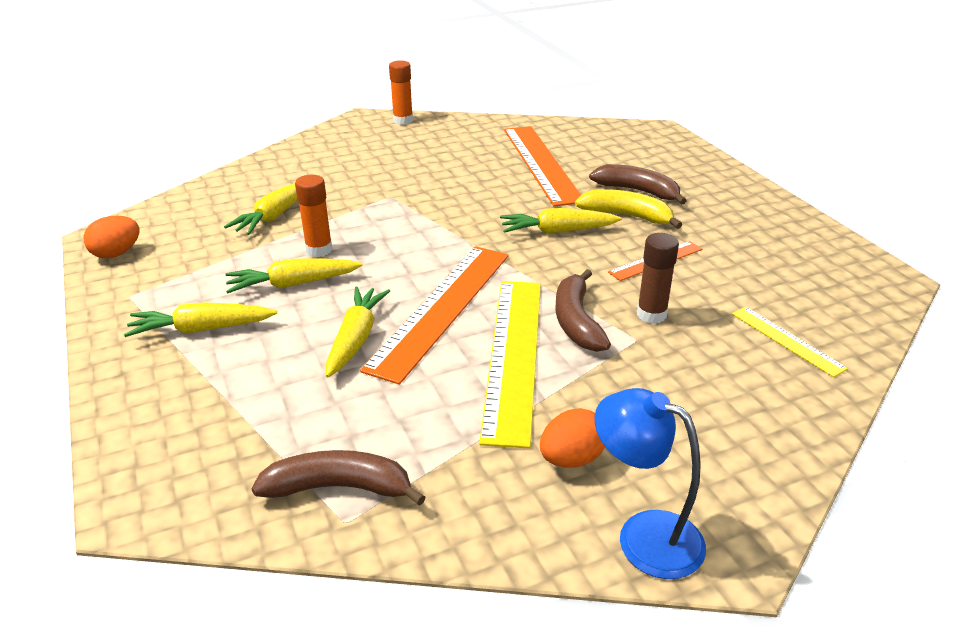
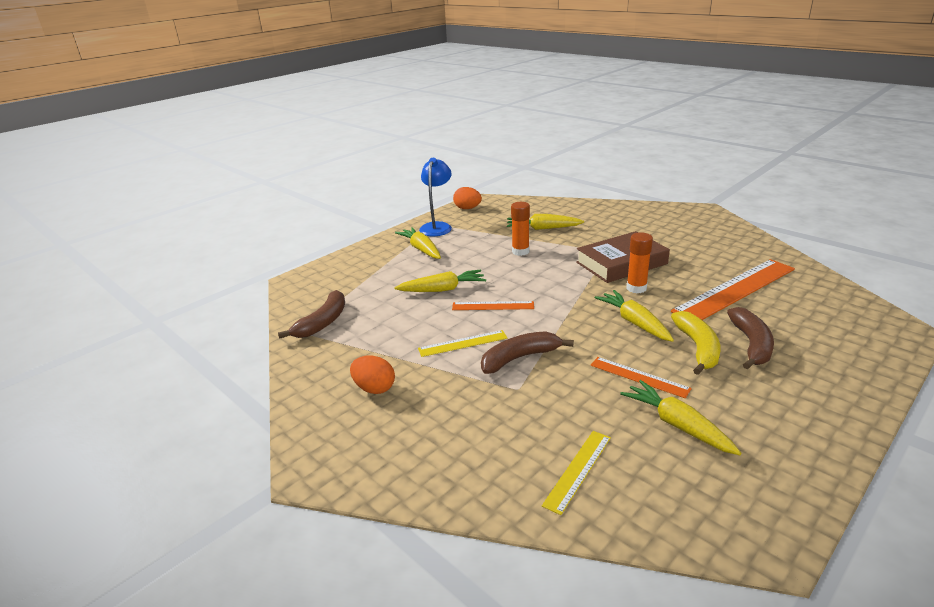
camera: 70 degrees right, 5 degrees down
yellow carrot [226,258,363,293] -> yellow carrot moved to [620,380,741,455]
brown banana [251,450,426,506] -> brown banana turned 45 degrees clockwise [278,290,345,339]
orange ruler [360,246,509,385] -> orange ruler [452,301,534,310], size x0.50
orange glue stick [389,60,413,125] -> orange glue stick moved to [626,232,653,293]
yellow ruler [479,281,541,448] -> yellow ruler [418,330,508,357], size x0.50
blue lamp [595,388,706,579] -> blue lamp moved to [419,158,452,236]
brown glue stick [637,233,679,324] -> none
none -> brown book [576,231,670,283]

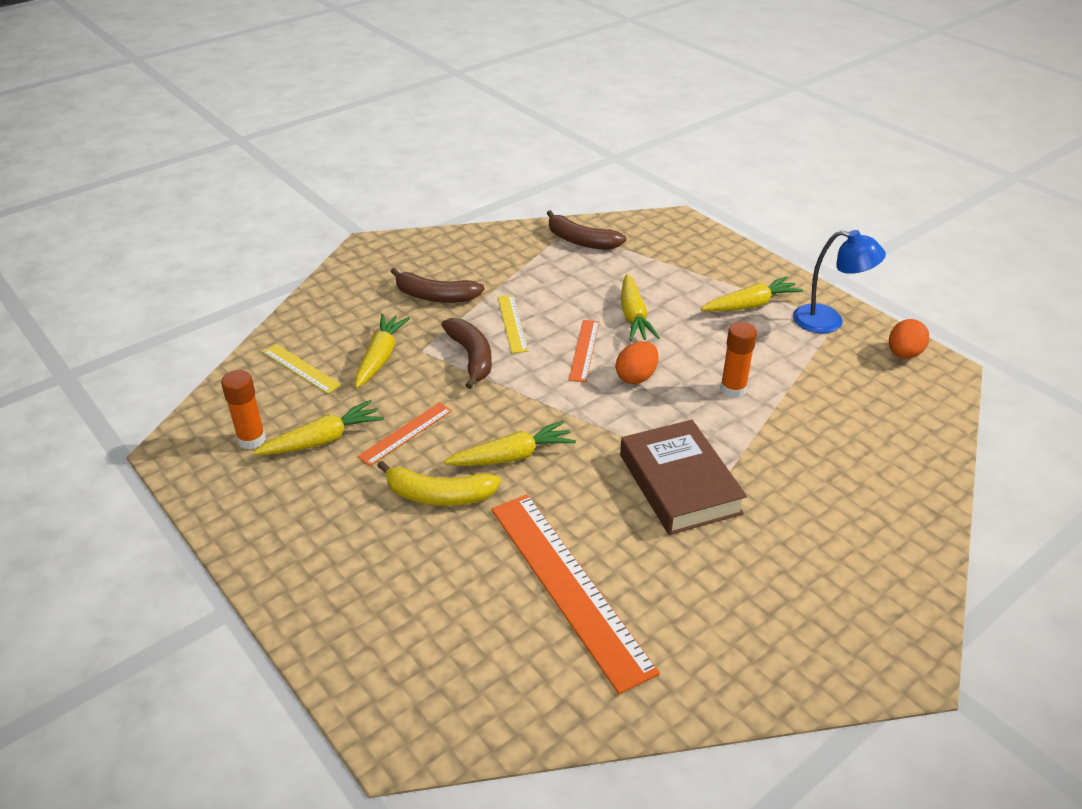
camera: 95 degrees right, 10 degrees up
orange egg [350,355,395,394] -> orange egg moved to [616,341,659,384]
yellow carrot [507,214,584,230] -> yellow carrot moved to [355,314,410,388]
orange glue stick [626,232,653,293] -> orange glue stick moved to [221,370,266,449]
brown banana [727,307,774,369] -> brown banana moved to [391,268,484,303]

